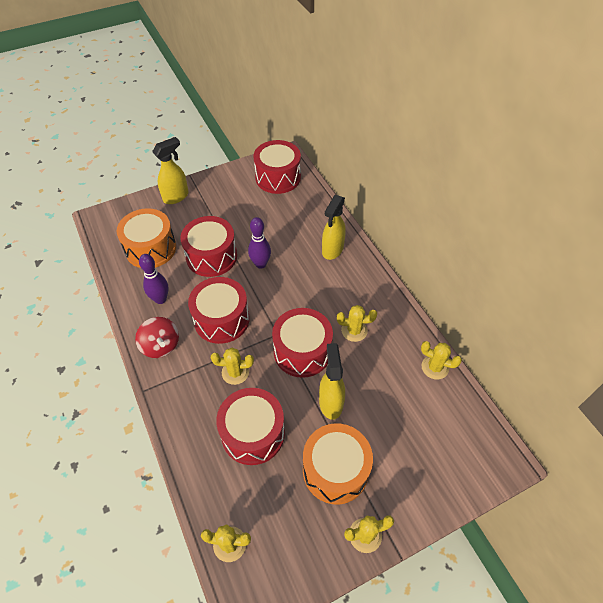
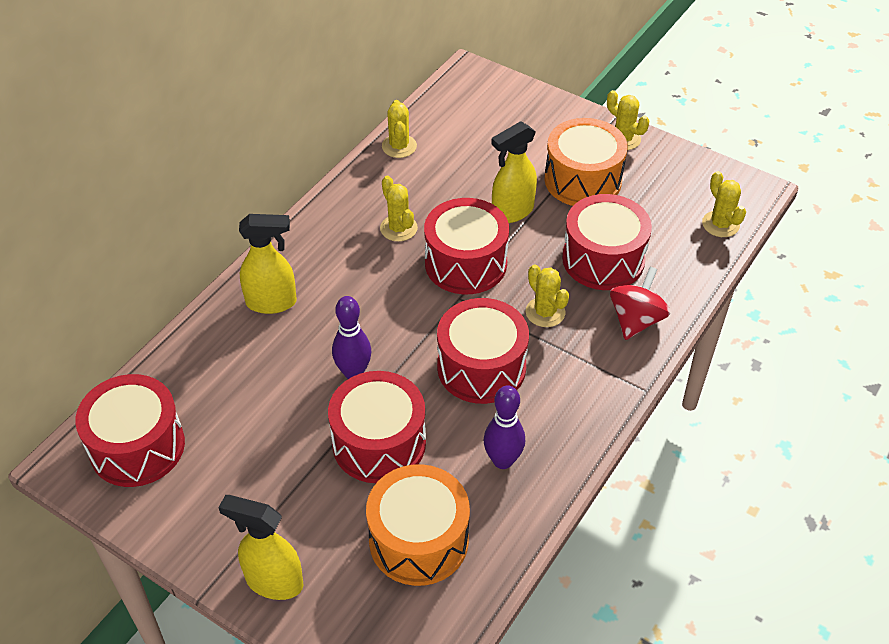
camera: 120 degrees left, 5 degrees down
red spinning top [135,317,179,358] -> red spinning top moved to [610,267,670,340]

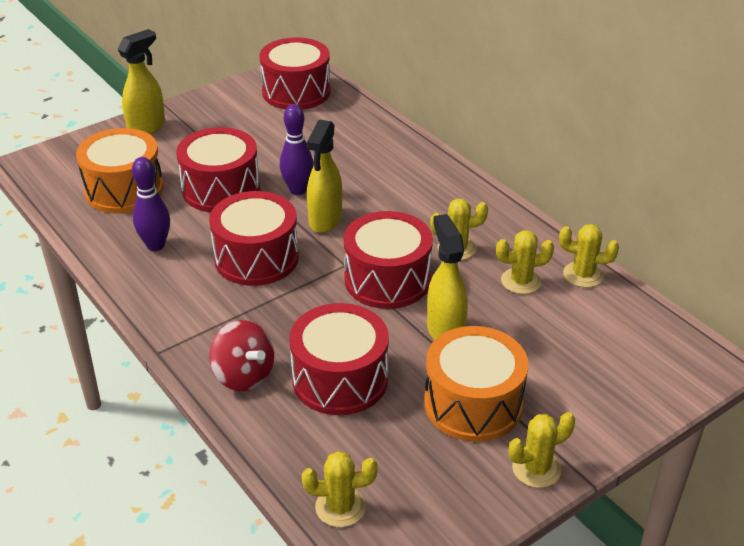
camera: 110 degrees right, 10 degrees down
yellow spray bottle [239,214,297,314] -> yellow spray bottle moved to [307,120,342,233]
yellow cactus [526,265,569,327] -> yellow cactus moved to [496,230,554,294]

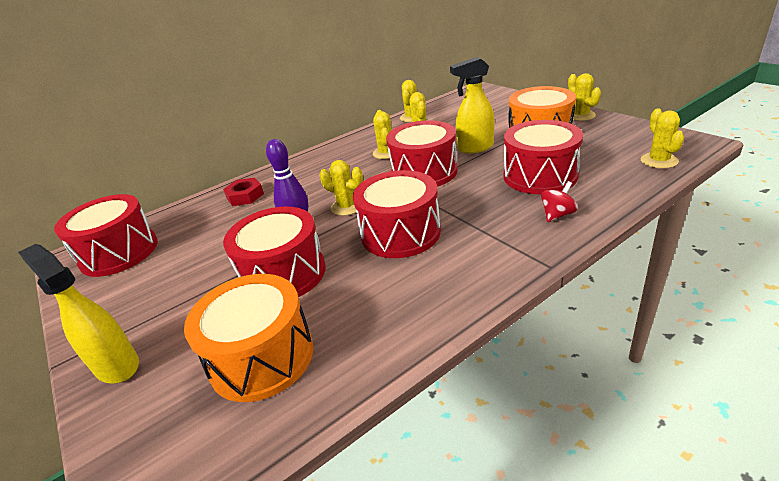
camera: 85 degrees left, 5 degrees down
purple bowling pin [132,157,170,251] -> none
red spinning top [209,320,274,391] -> red spinning top [541,181,578,222], size x0.63
yellow spray bottle [307,120,342,233] -> yellow cactus [320,160,363,216]
none -> red nut [223,178,264,206]

